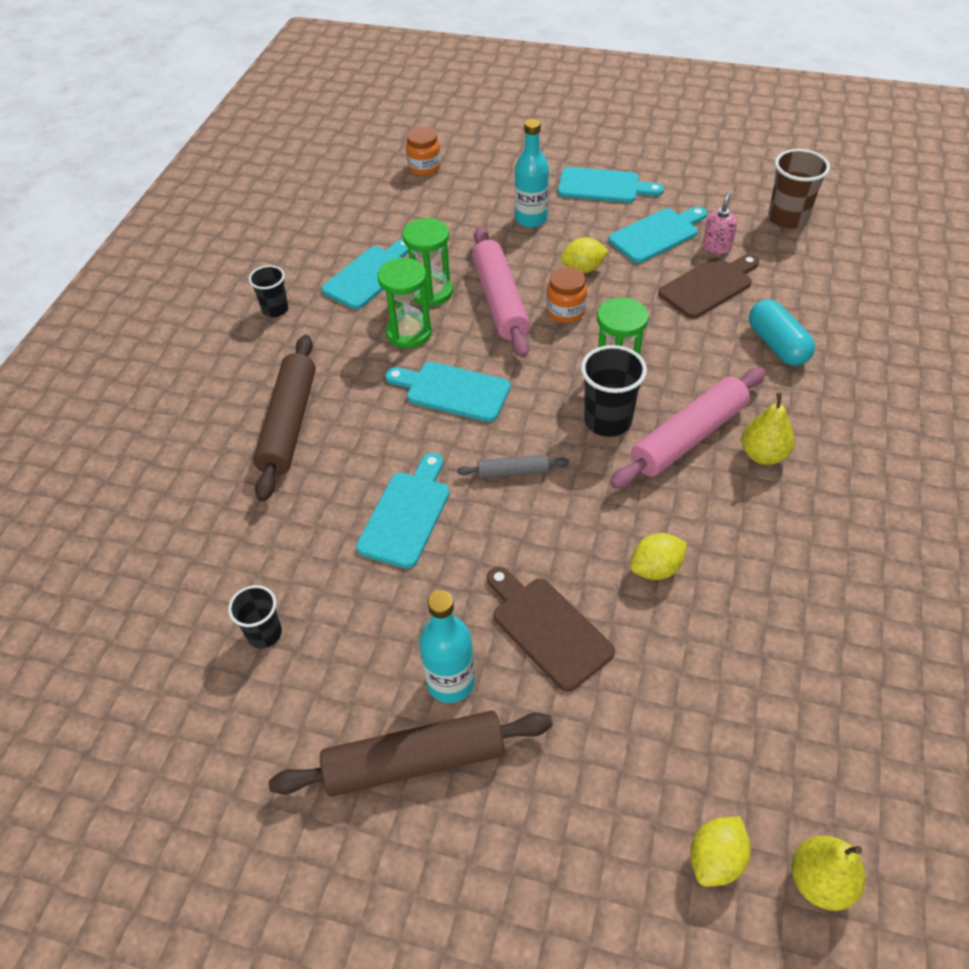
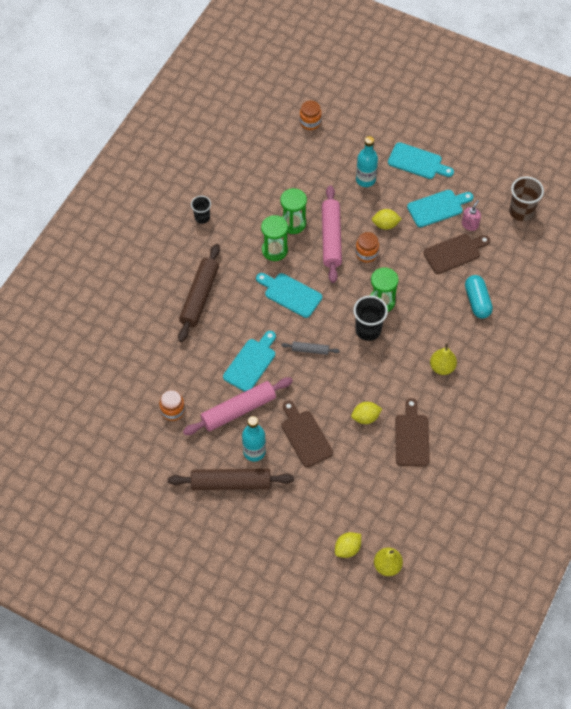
camera: 10 degrees right, 10 degrees up
black cup [228,585,282,648] -> orange jar [159,390,185,421]
turquoise cutting board [321,238,408,309] -> none
pink rolling pin [610,367,766,489] -> pink rolling pin moved to [183,377,293,435]
none -> brown cutting board [395,398,430,467]

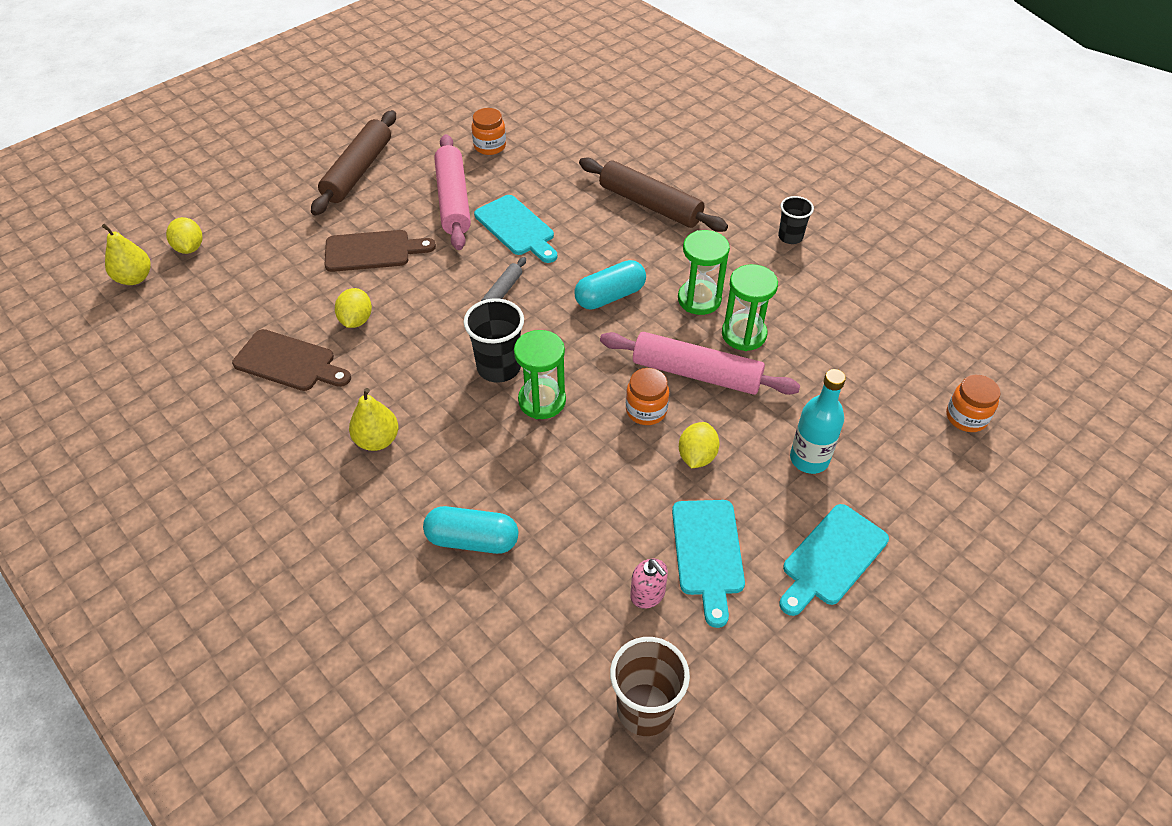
camera: 110 degrees right, 10 degrees down
turquoise bottle [242,416,266,462] -> none
turquoise cutting board [256,273,322,318] -> turquoise capsule [574,260,646,310]
brown cutting board [423,234,490,274] -> none

